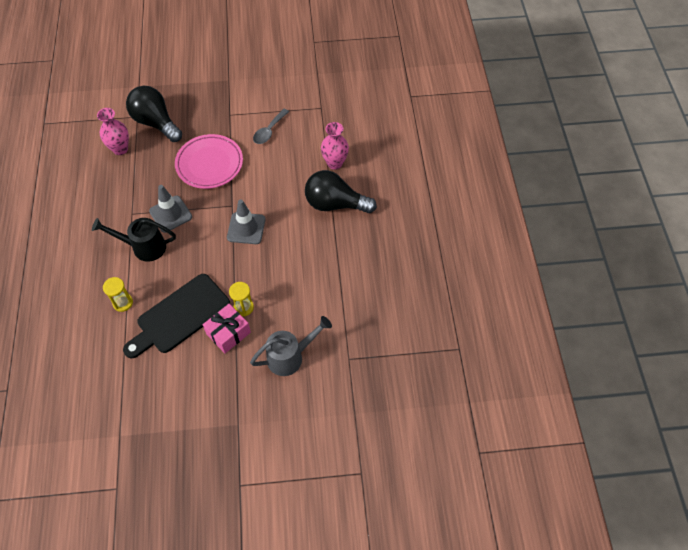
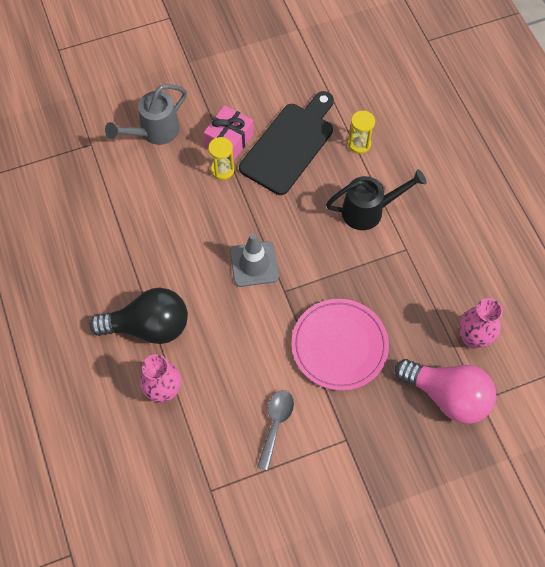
camera: 165 degrees right, 5 degrees up
black light bulb [126,86,182,142] -> pink light bulb [395,359,496,424]
grey traffic cone [149,185,192,233] -> none

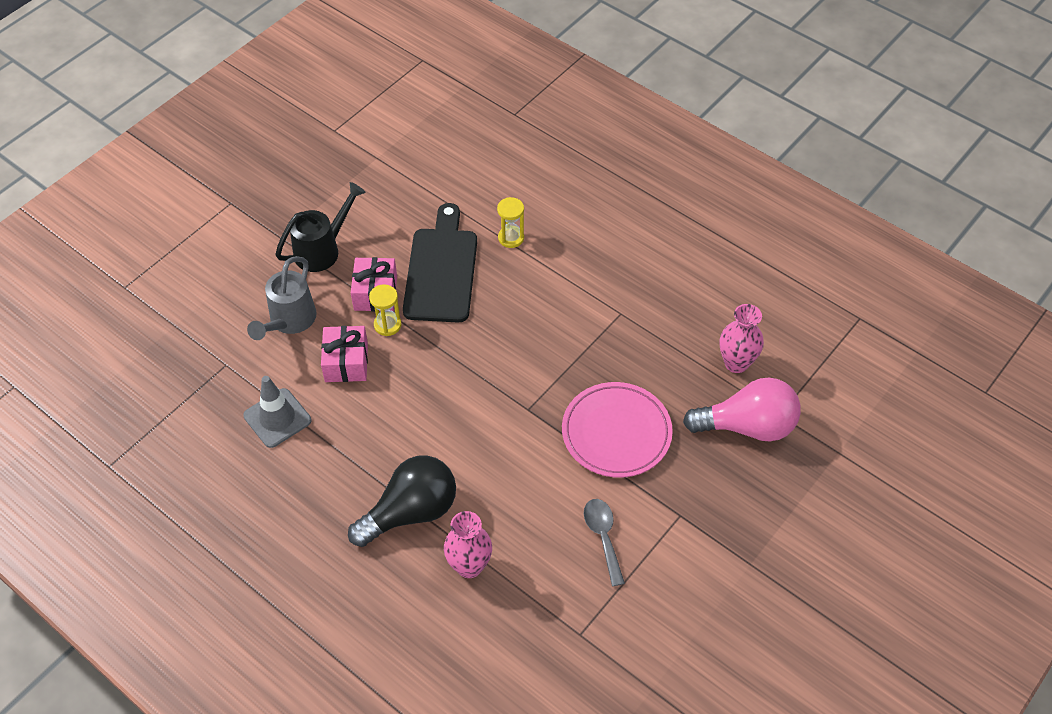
camera: 30 degrees left, 10 degrees down
grey traffic cone [230,233,279,287] -> grey traffic cone moved to [243,376,311,448]
black watering can [326,169,427,230] -> black watering can moved to [276,182,366,272]
none -> pink gift [321,326,368,382]

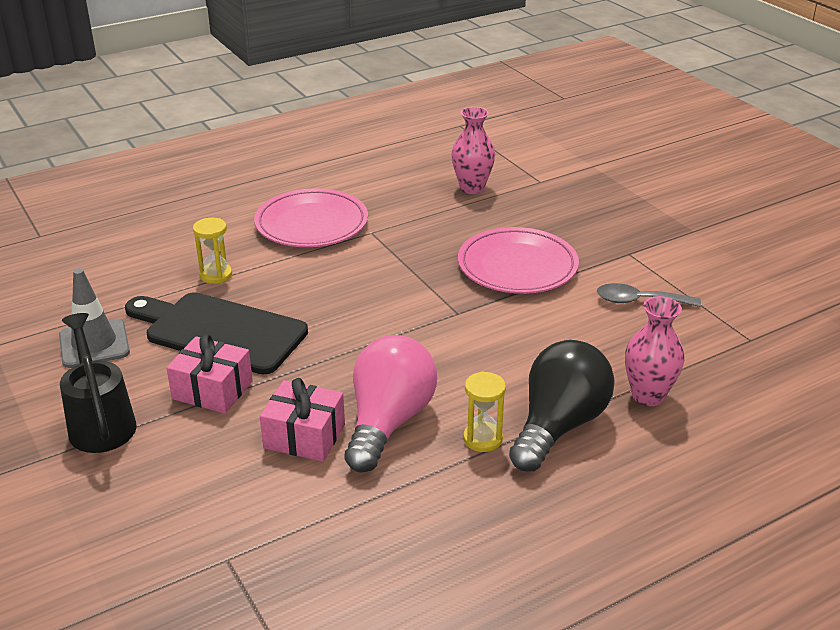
camera: 70 degrees left, 20 degrees down
grey traffic cone [243,376,311,448] -> grey traffic cone moved to [59,268,130,368]
grey watering can [247,256,317,340] -> none
black light bulb [348,455,456,547] -> black light bulb turned 45 degrees clockwise [509,340,615,471]
yellow hourglass [369,284,401,336] -> yellow hourglass moved to [463,371,506,452]
pink light bulb [683,377,801,441] -> pink light bulb moved to [345,335,437,473]
none -> pink plate [254,188,368,247]

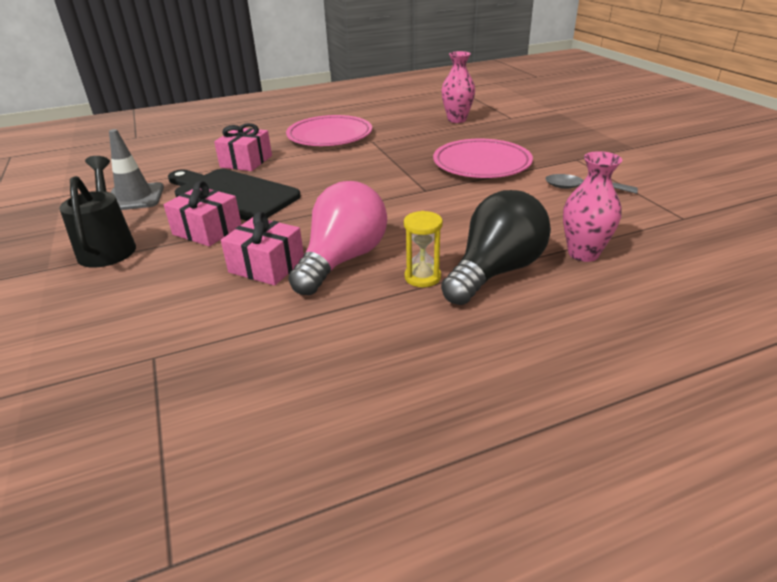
camera: 10 degrees right, 0 degrees up
yellow hourglass [193,218,232,284] -> pink gift [214,123,272,171]

